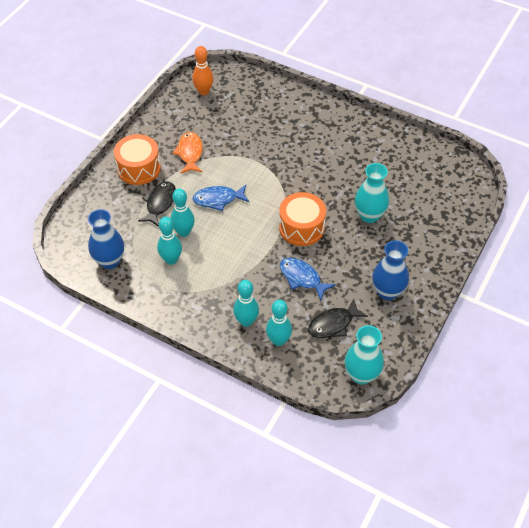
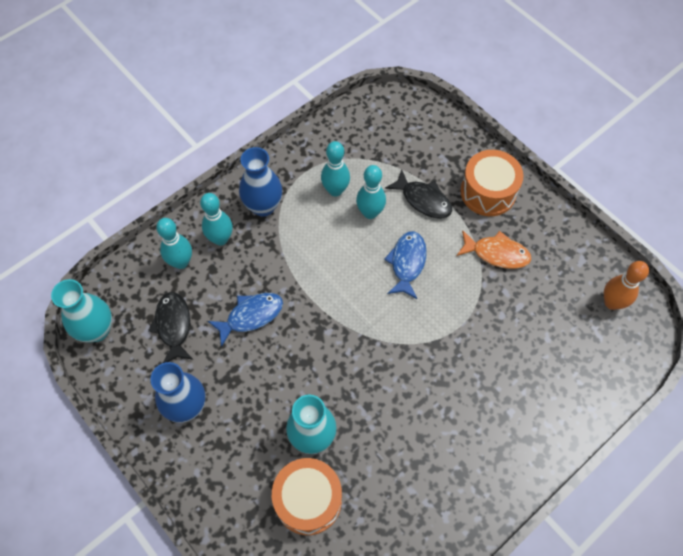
camera: 110 degrees right, 10 degrees up
blue vase [88,209,124,269] -> blue vase moved to [239,147,282,217]
orange drum [279,192,326,246] -> orange drum moved to [272,458,342,535]

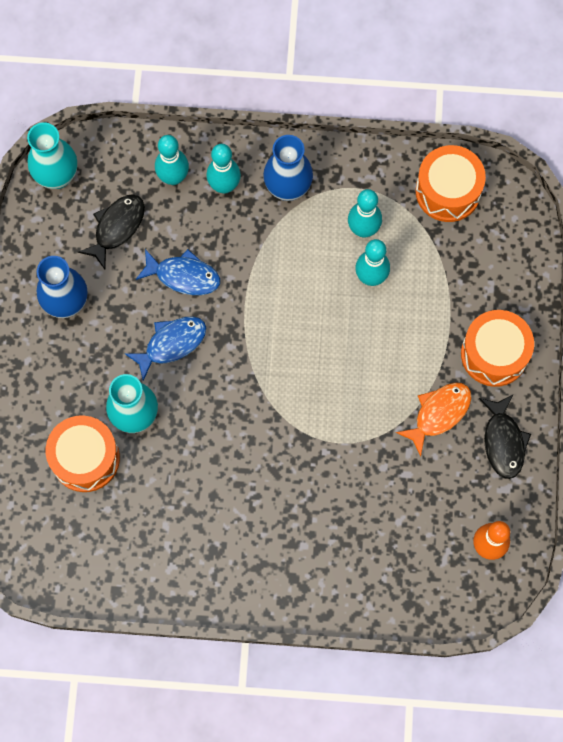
camera: 45 degrees right, 10 degrees up
blue fish [384,231,427,299] -> blue fish moved to [124,316,206,381]
black fish [385,169,452,219] -> black fish moved to [479,395,531,479]
orange fish [456,230,531,269] -> orange fish turned 105 degrees counterclockwise [396,383,472,457]
none -> orange drum [415,145,486,222]

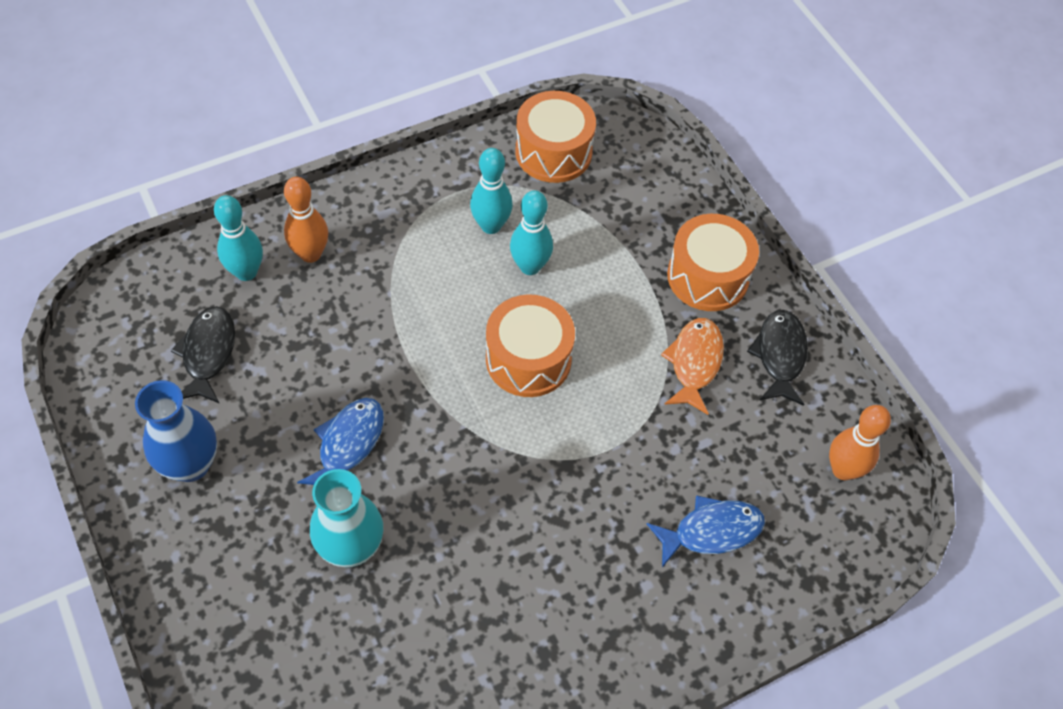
camera: 35 degrees left, 15 degrees down
turquoise vase [27,122,77,189] -> none
orange drum [46,415,120,492] -> orange drum moved to [486,294,575,397]
blue fish [135,249,220,295] -> blue fish moved to [647,495,765,568]
turquoise bowling pin [206,144,241,194] -> orange bowling pin [284,177,328,263]
blue vase [263,135,313,201] -> none
black fish [479,395,531,479] -> black fish turned 135 degrees counterclockwise [747,310,808,406]

